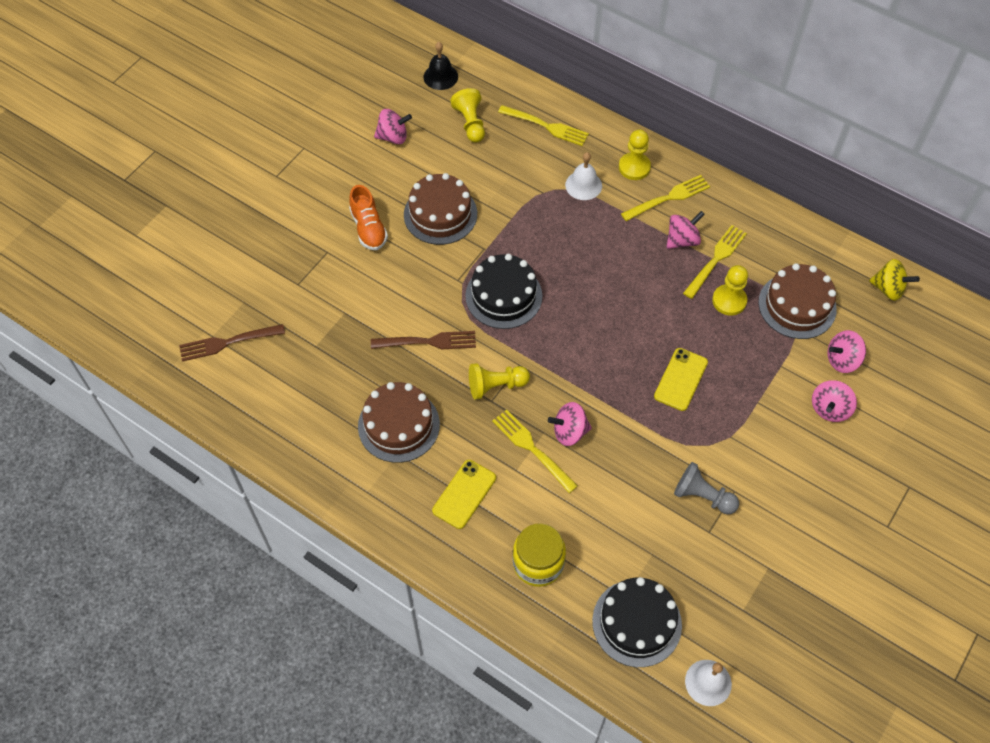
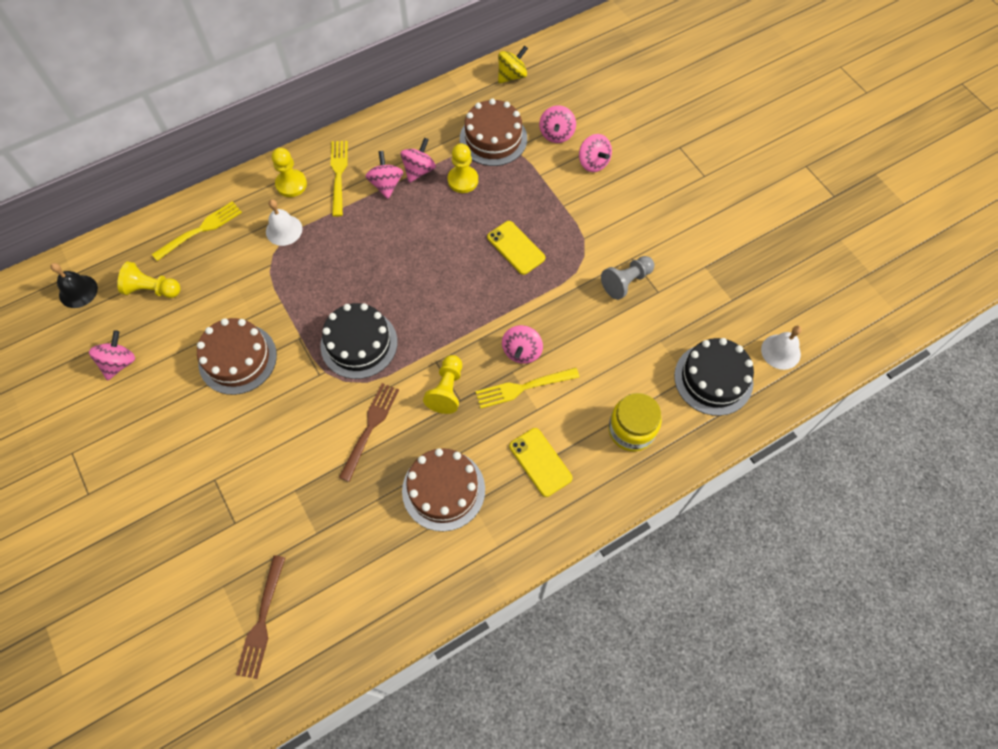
camera: 65 degrees left, 5 degrees up
orange shoe [349,185,388,250] -> none
yellow fork [683,225,747,299] -> pink spinning top [400,137,436,183]

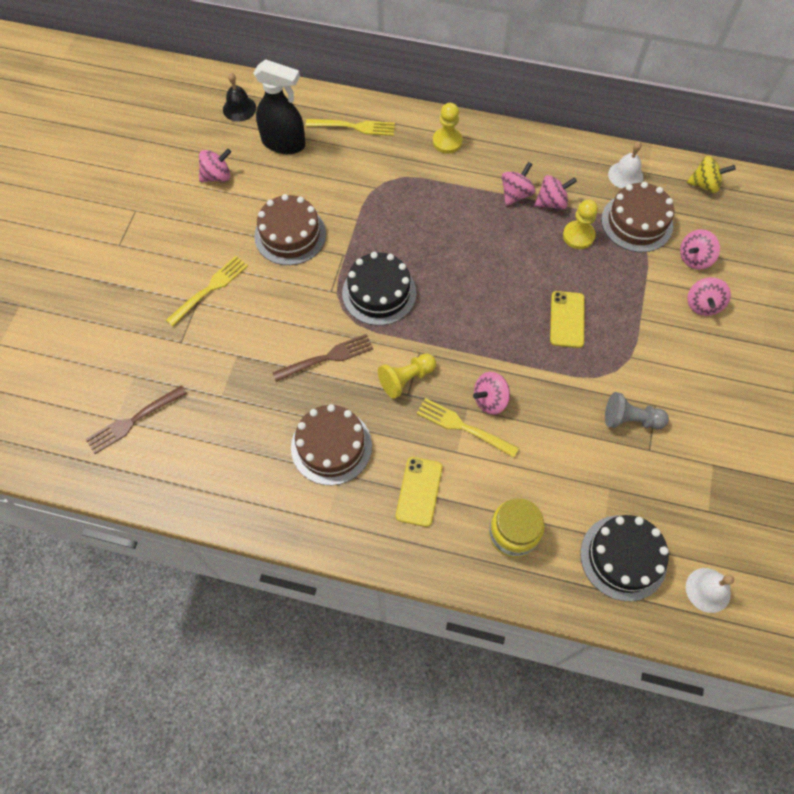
camera: 45 degrees right, 0 degrees up
yellow pawn [117,261,181,298] -> black spray bottle [254,59,306,154]
white bell [266,199,303,246] -> white bell moved to [608,142,643,189]
yellow fork [331,141,348,217] -> yellow fork moved to [166,256,248,327]

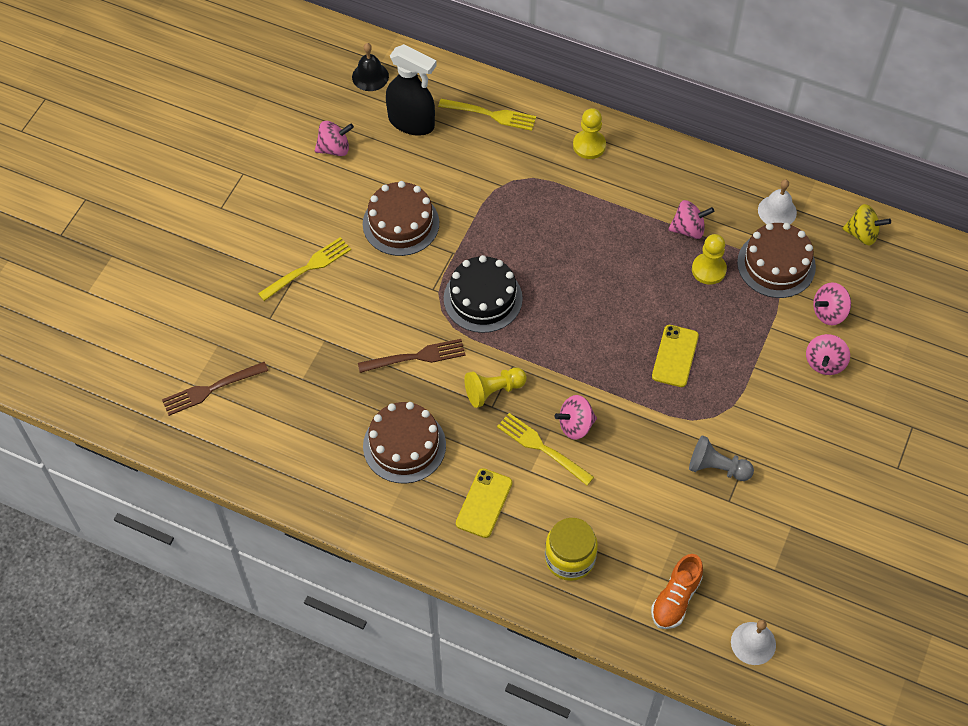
camera: 10 degrees right, 5 degrees down
pink spinning top [502,162,535,206] -> none
black cake [580,515,669,601] -> orange shoe [651,554,703,629]

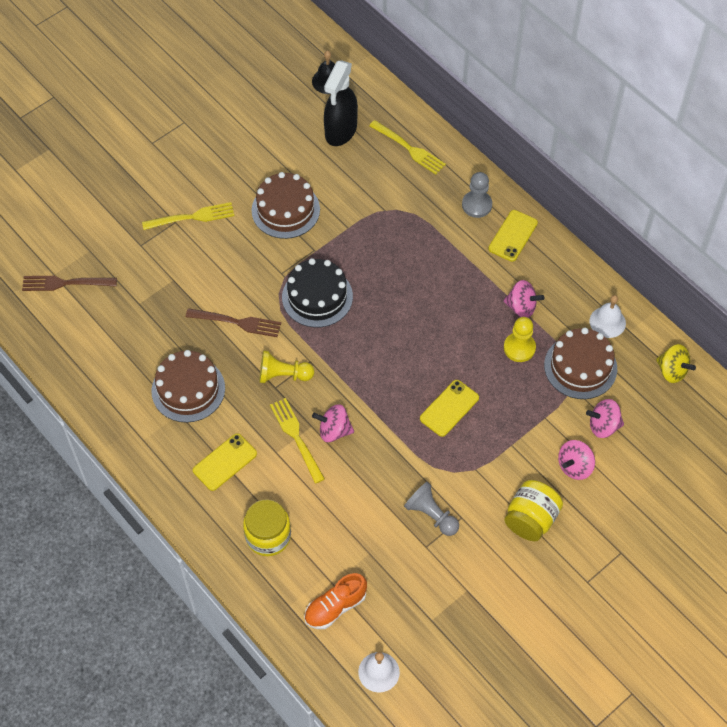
camera: 25 degrees right, 0 degrees up
pink spinning top [315,121,354,156] -> none
black spray bottle [386,44,437,136] -> black spray bottle turned 60 degrees clockwise [324,60,358,146]
yellow pawn [573,108,606,159] -> grey pawn [462,172,492,218]
none -> yellow phone [488,210,538,262]
none -> yellow jar [504,480,563,541]

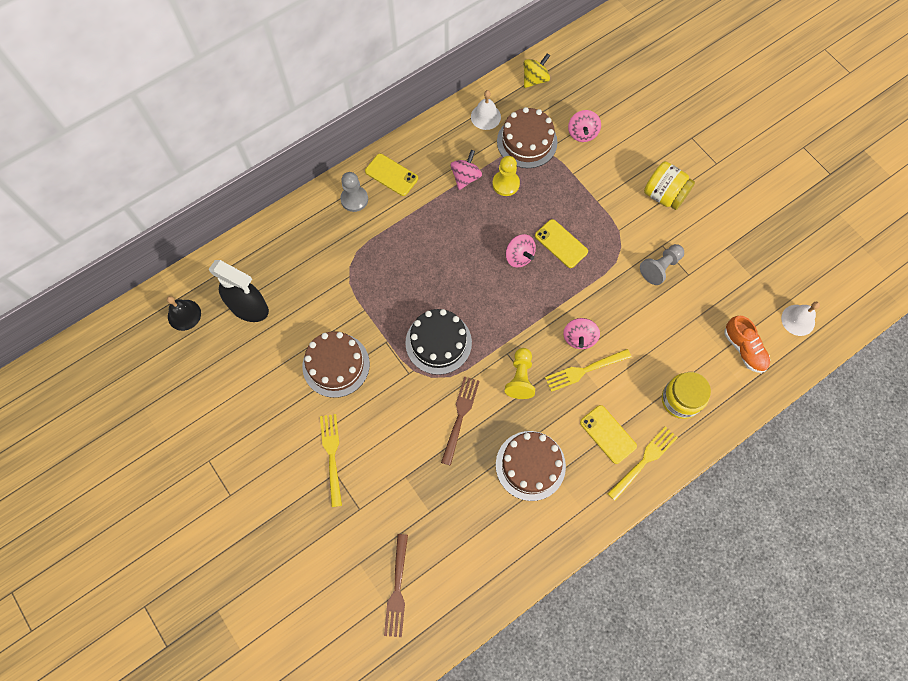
camera: 85 degrees left, 10 degrees up
yellow fork [369,120,446,175] -> yellow fork moved to [607,426,678,501]
pink spinning top [558,440,595,480] -> pink spinning top moved to [506,234,536,268]

